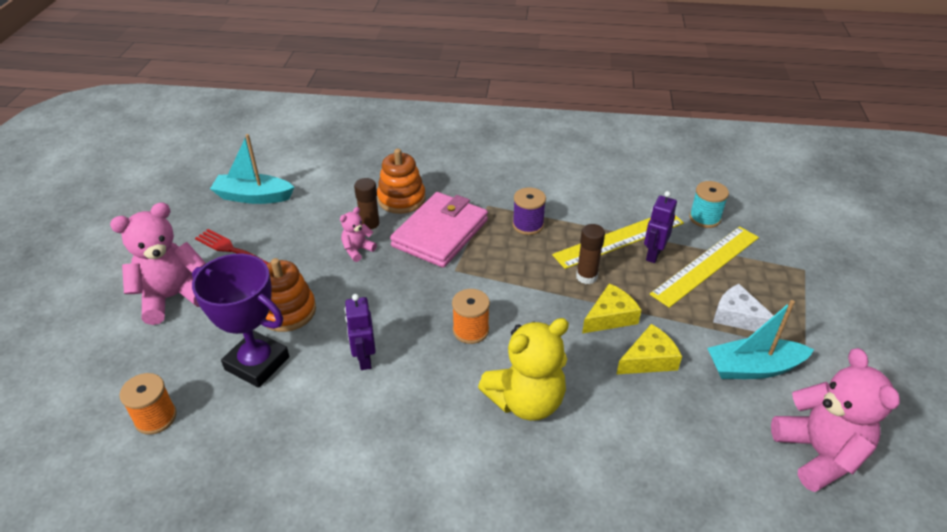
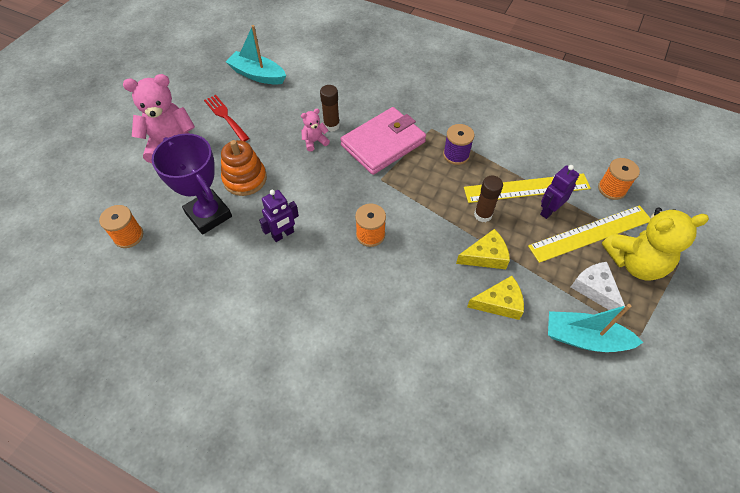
camera: 20 degrees right, 15 degrees up
purple robot [345,294,376,370] -> purple robot turned 135 degrees counterclockwise [259,190,299,242]
orange stacking toy [377,149,426,214] -> none
yellow teddy bear [478,318,569,421] -> yellow teddy bear moved to [602,208,709,280]
turquoise spool [689,181,729,228] -> orange spool [598,158,640,200]
pink teddy bear [771,348,900,492] -> none

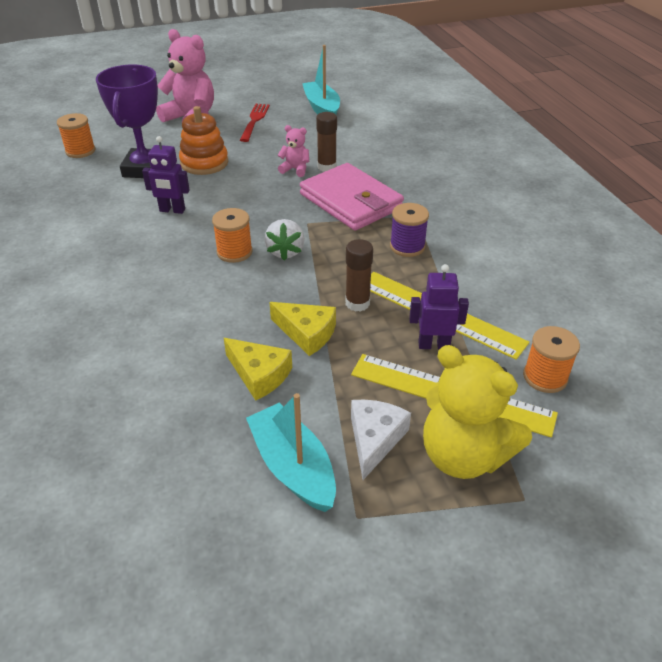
camera: 45 degrees right, 15 degrees down
pink wallet [340,107,426,175] -> pink wallet turned 45 degrees clockwise [300,163,404,231]
none -> white strawberry [264,219,305,261]

